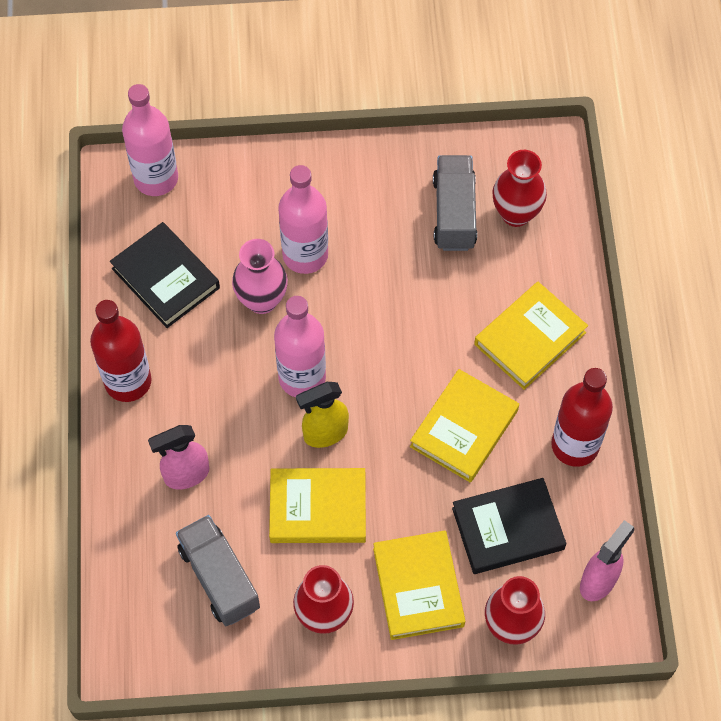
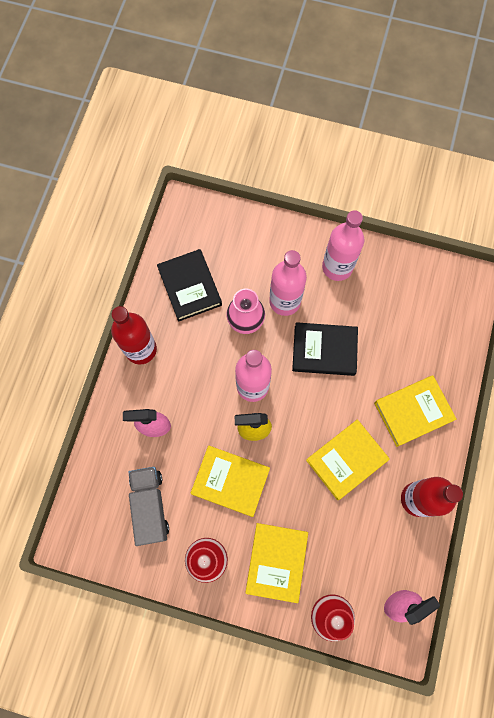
camera: 20 degrees right, 10 degrees up
pink bottle [122,84,178,196] -> pink bottle moved to [322,210,365,281]
grey truck [433,155,477,251] -> none
black book [452,478,566,574] -> black book moved to [292,322,358,376]
red vase [492,150,547,227] -> none

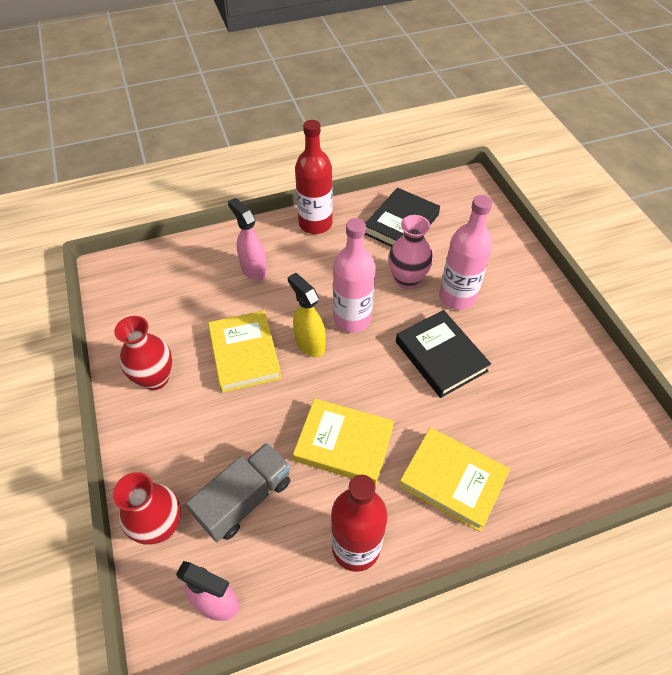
camera: 55 degrees right, 20 degrees down
grey truck [128,467,169,546] -> grey truck moved to [186,443,290,542]
yellow book [245,523,308,603] -> none
pink bottle [322,210,365,281] -> none

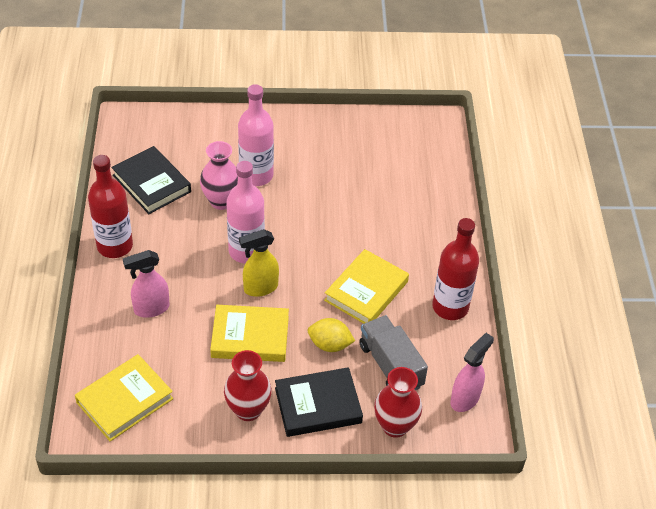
camera: 75 degrees left, 5 degrees down
black book [396,310,491,398] -> black book moved to [275,367,363,437]
yellow book [399,428,510,532] -> yellow book moved to [75,354,173,441]
none -> yellow lemon [308,318,355,352]

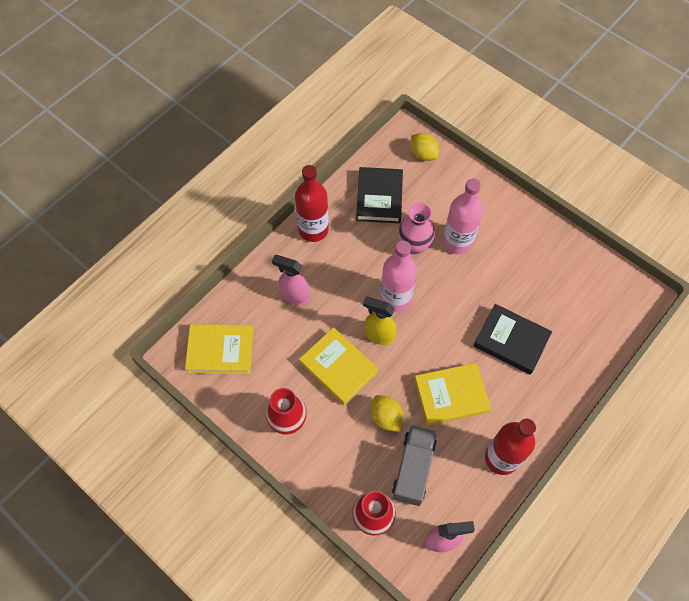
camera: 45 degrees right, 15 degrees up
black book [275,367,363,437] -> black book moved to [473,304,552,375]
none -> yellow lemon [411,133,439,161]

